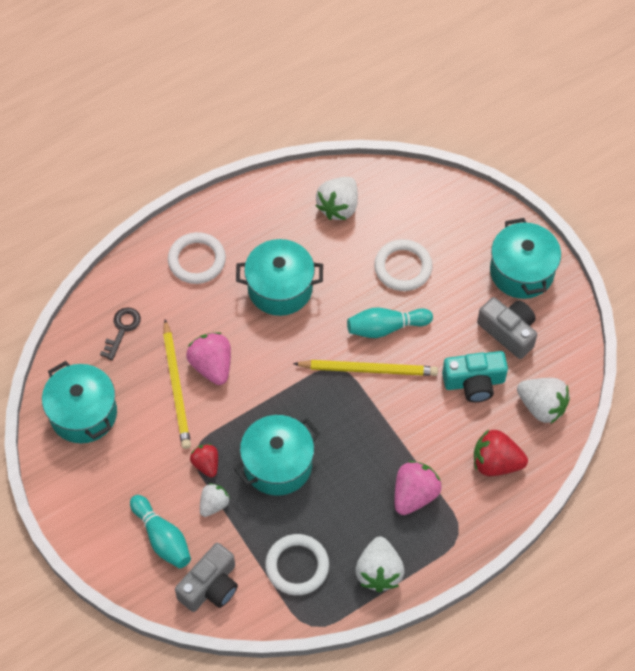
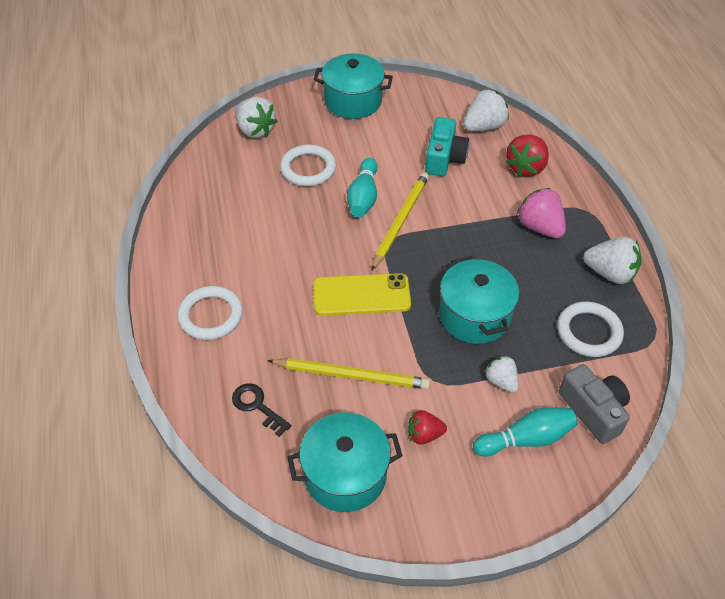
camera: 70 degrees left, 10 degrees down
pink strawberry [186,332,231,385] -> none
red strawberry [190,444,218,478] -> red strawberry moved to [408,410,447,444]
turquoise pot [236,239,323,316] -> none
white strawberry [316,177,358,220] -> white strawberry moved to [235,97,277,138]
grey camera [477,297,537,359] -> none
none -> yellow phone [313,273,411,316]

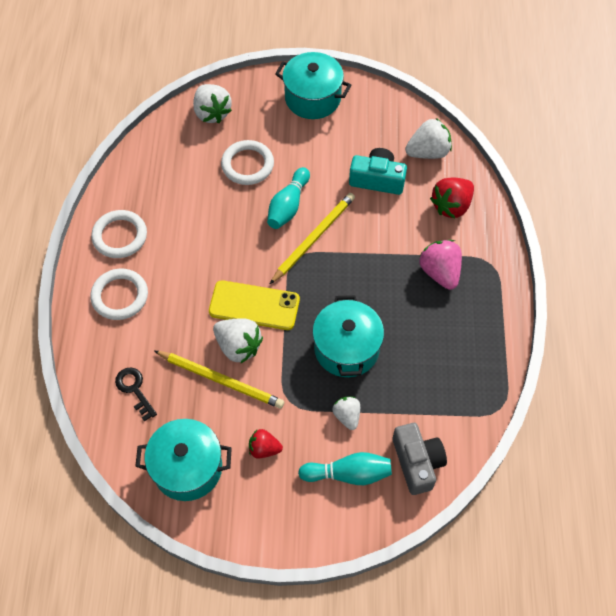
camera: 15 degrees right, 10 degrees up
turquoise camera [425,117,469,176] -> turquoise camera turned 105 degrees counterclockwise [349,148,407,195]
white ring [557,301,624,357] -> white ring moved to [91,210,147,258]
white strawberry [583,237,641,284] -> white strawberry moved to [213,318,263,363]

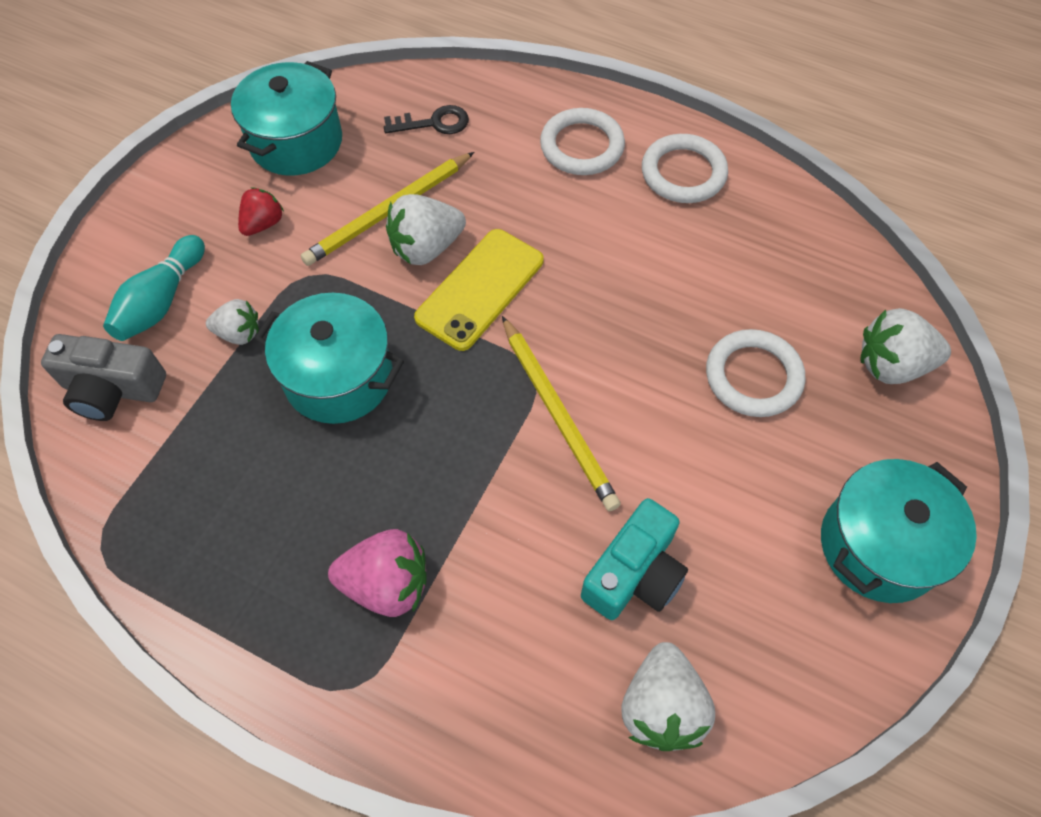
camera: 115 degrees right, 0 degrees up
turquoise bowling pin [267,167,310,229] -> none
red strawberry [430,178,474,218] -> none

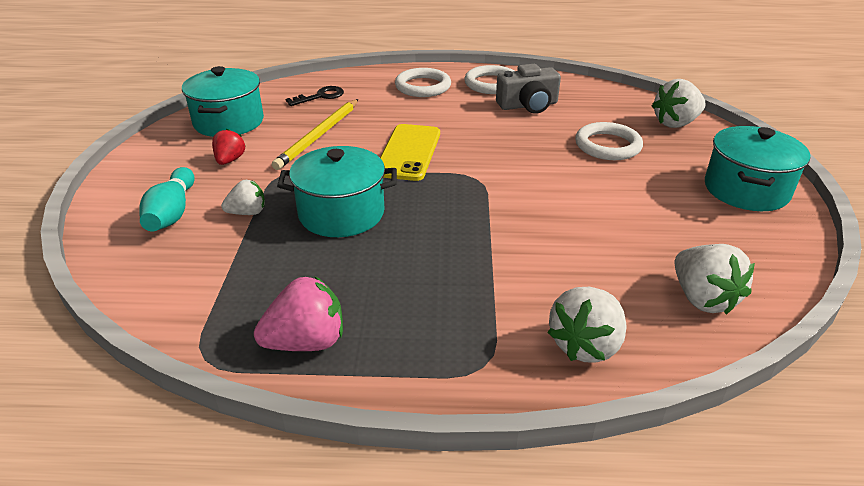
camera: 25 degrees left, 25 degrees down
grey camera [41,334,166,421] -> grey camera moved to [496,64,561,114]
pink strawberry [328,529,427,617] -> pink strawberry moved to [254,276,343,351]
white strawberry [386,194,466,265] -> white strawberry moved to [547,287,627,363]
yellow pencil [502,316,621,511] -> none
turquoise camera [581,498,688,620] -> none

